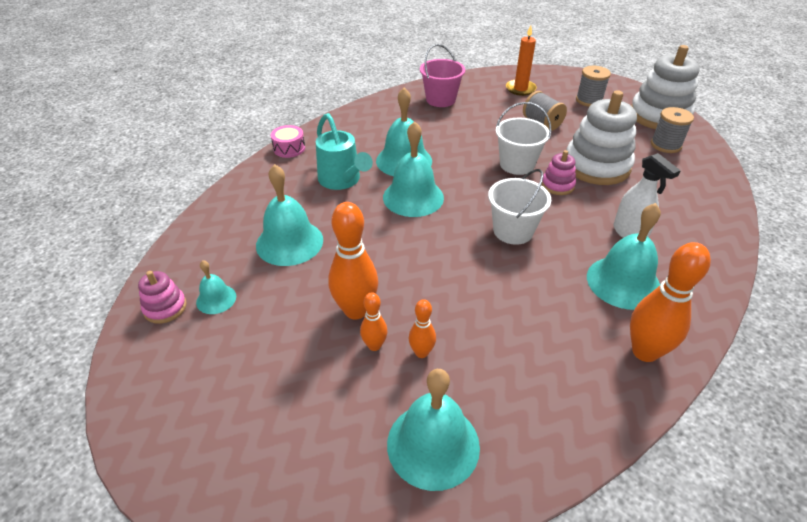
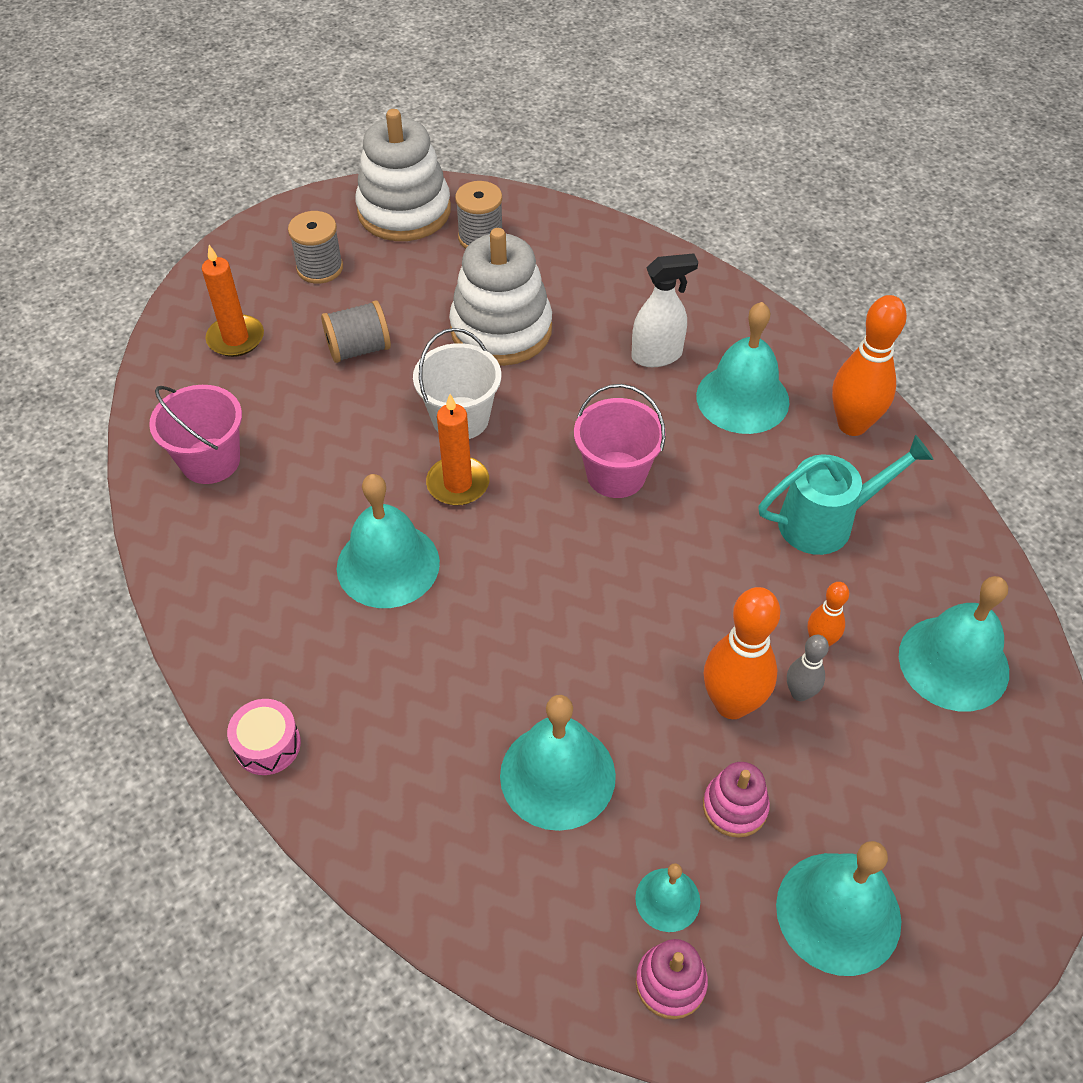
camera: 75 degrees left, 10 degrees up
turquoise watering can [316,113,373,190] -> turquoise watering can moved to [758,435,933,555]
orange bowling pin [360,292,388,351] -> grey bowling pin [787,635,829,701]
turquoise bell [383,121,444,217] -> turquoise bell moved to [776,841,901,976]
white bucket [488,169,551,245] -> pink bucket [574,384,666,498]
pink stacking toy [542,150,576,195] -> pink stacking toy moved to [703,762,770,838]
none -> orange candle [426,394,489,506]

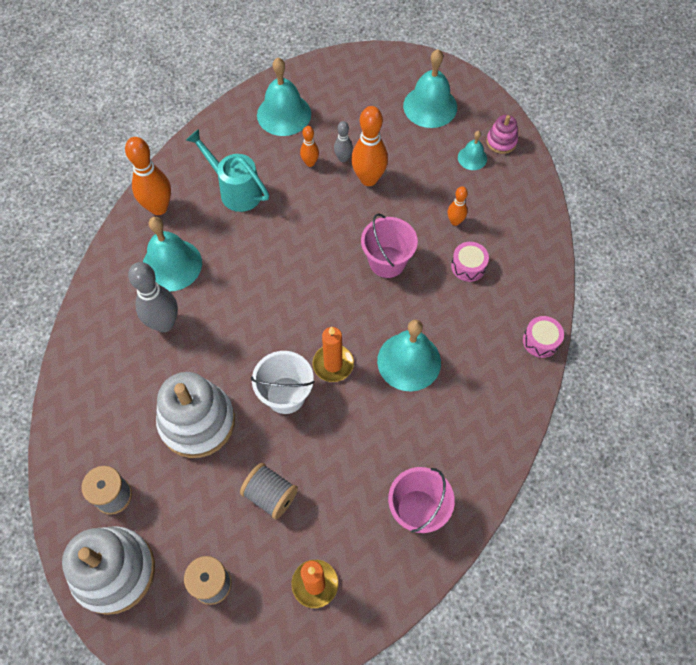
camera: 125 degrees left, 10 degrees up
turquoise bell [500,695,616,831] -> orange bowling pin [448,187,468,226]
pink bucket [574,384,666,498] -> pink bucket moved to [361,213,418,278]
white spray bottle [631,253,698,367] -> grey bowling pin [128,262,178,332]
pink stacking toy [703,762,770,838] -> none
none -> pink drum [451,242,489,282]

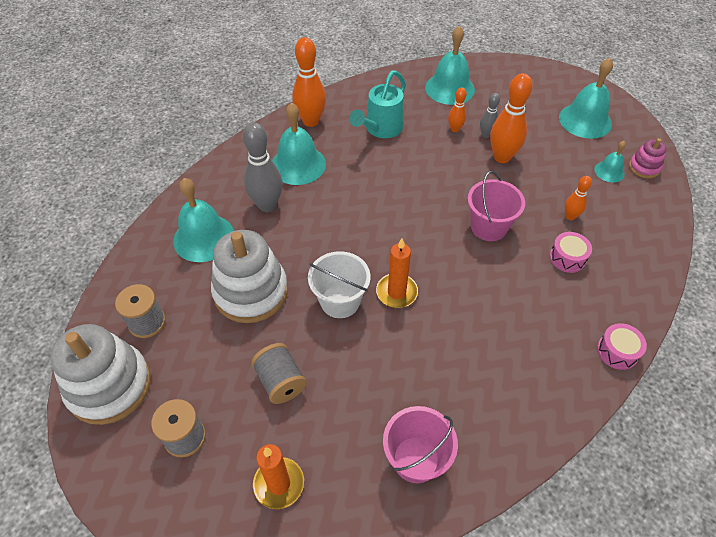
camera: 25 degrees right, 10 degrees down
turquoise watering can [186,129,269,212] -> turquoise watering can turned 120 degrees counterclockwise [349,70,406,138]
turquoise bell [377,320,441,391] -> turquoise bell moved to [173,178,234,262]

